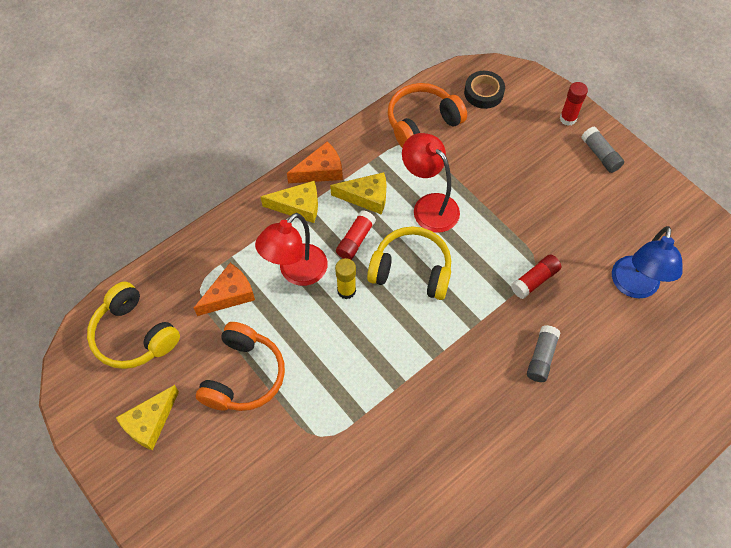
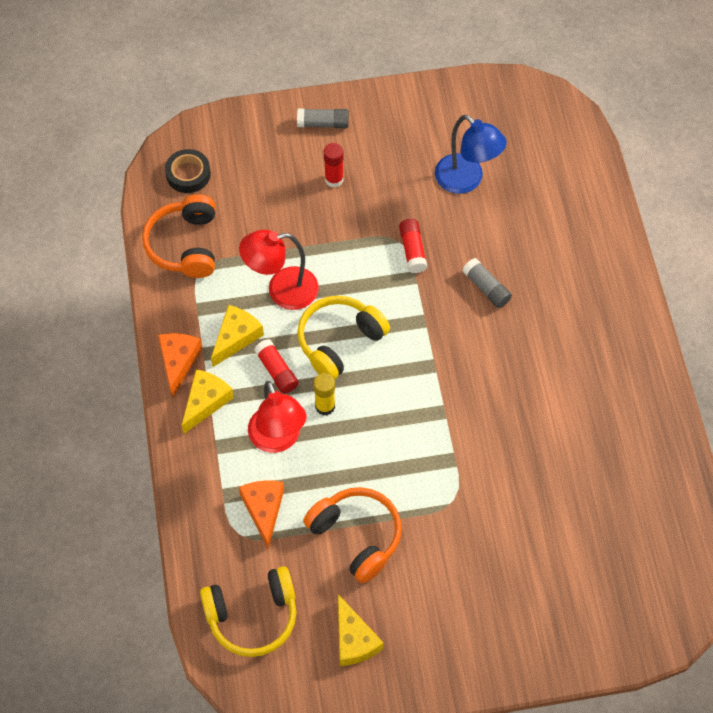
camera: 60 degrees left, 0 degrees up
red glue stick [560,82,588,126] -> red glue stick moved to [324,143,344,188]

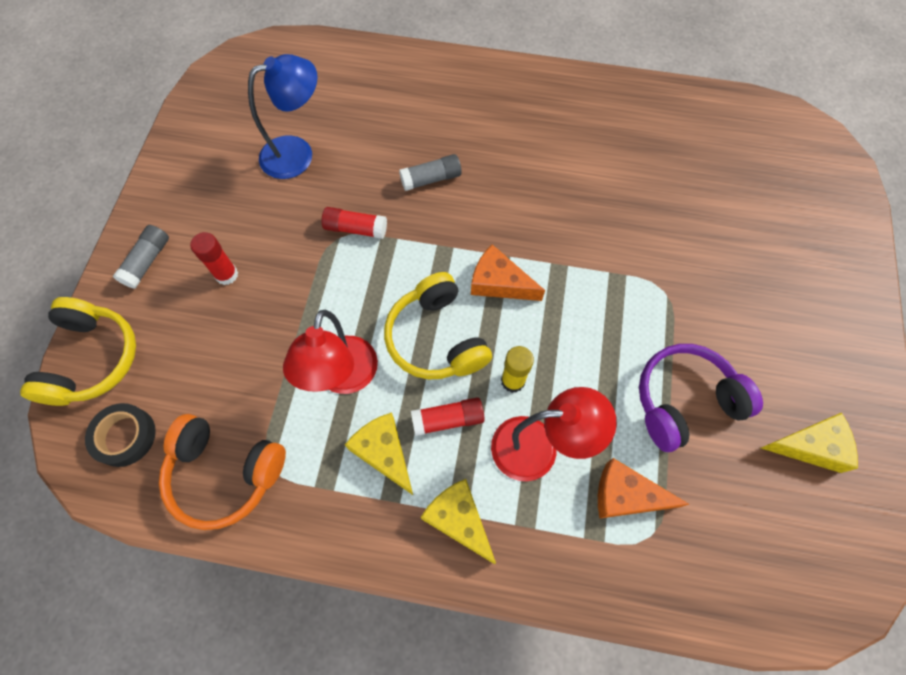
camera: 70 degrees left, 5 degrees up
orange cheese [158,333,202,398] -> orange cheese moved to [471,245,545,301]
yellow headphones [200,566,296,657] -> yellow headphones moved to [20,297,136,406]
orange headphones [303,487,402,583] -> purple headphones [639,344,763,452]

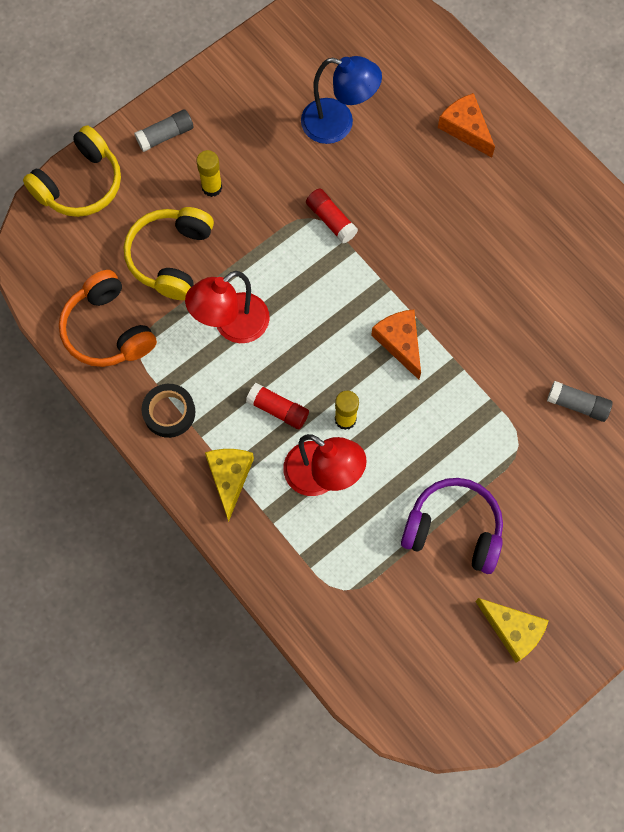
camera: 40 degrees right, 5 degrees up
black tape [85,403,156,467] -> black tape moved to [142,384,195,438]
red glue stick [190,232,238,285] -> yellow glue stick [196,150,222,197]
yellow cheese [345,412,413,495] -> none
yellow headphones [384,272,492,379] -> yellow headphones moved to [124,207,214,300]
grey glue stick [399,154,462,191] -> grey glue stick moved to [547,381,613,422]
orange cheese [598,458,689,519] -> orange cheese moved to [438,93,495,158]

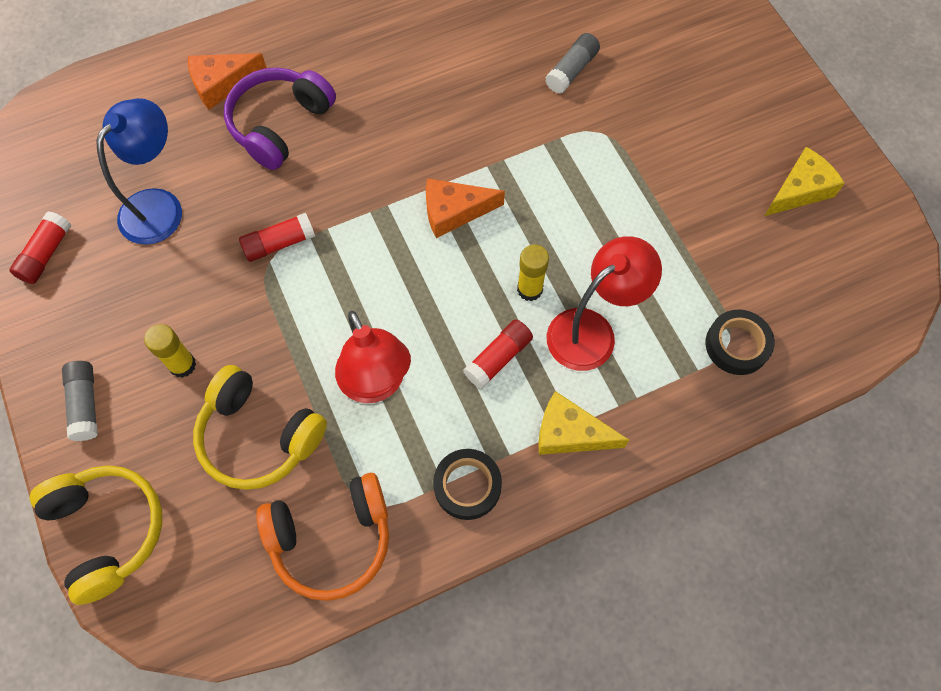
camera: 75 degrees left, 5 degrees down
purple headphones [401,478,503,574] -> purple headphones moved to [224,67,336,170]
none -> red glue stick [9,211,71,284]
none -> black tape [706,309,775,375]

